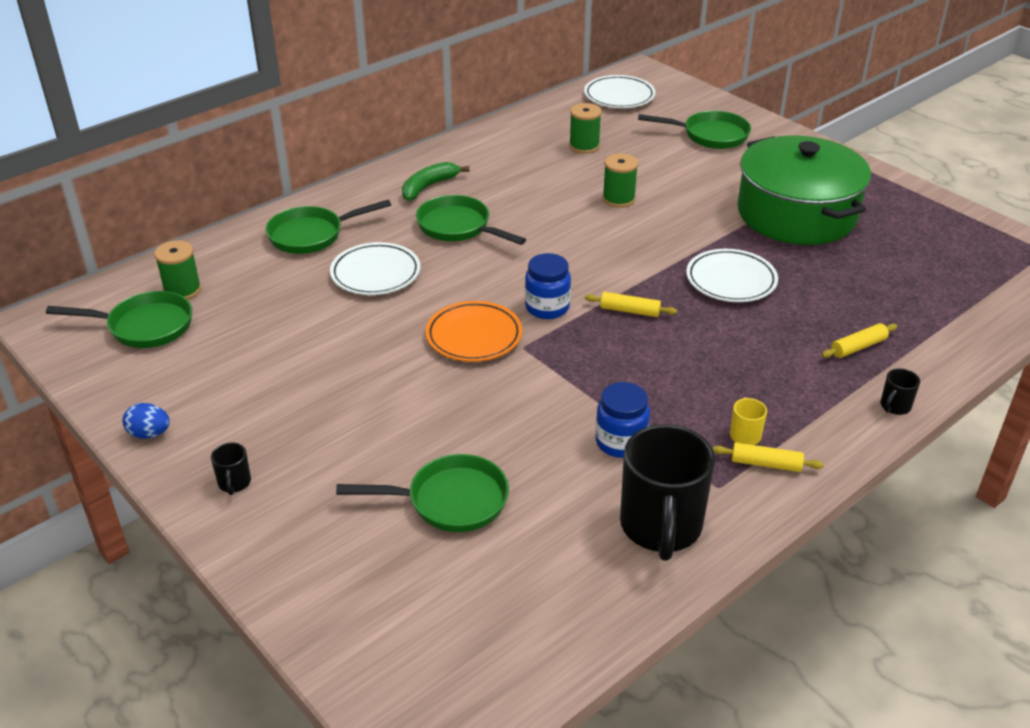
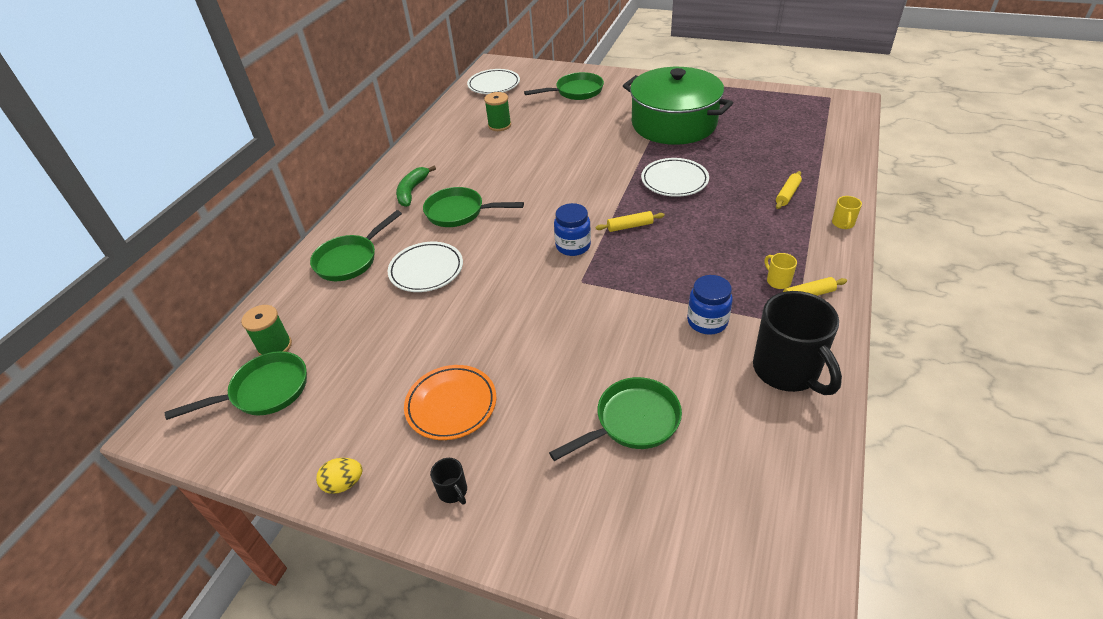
camera: 25 degrees left, 5 degrees up
blue egg [123,403,170,439] -> yellow egg [316,458,363,494]
orange plate [426,301,522,362] -> orange plate moved to [404,365,496,440]
green spool [602,153,638,208] -> none
black mug [880,368,920,415] -> yellow mug [832,196,862,229]

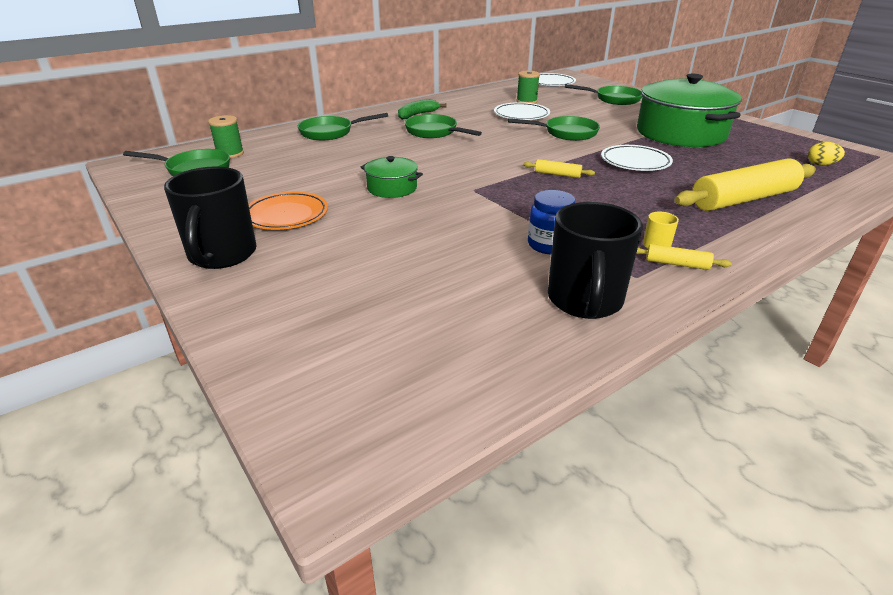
camera: 30 degrees right, 10 degrees down
yellow egg [316,458,363,494] -> yellow egg moved to [808,142,845,165]
white plate [388,242,463,292] -> white plate moved to [494,102,550,120]
black mug [430,458,467,505] -> black mug [164,166,257,269], size x2.41
green pan [549,377,682,461] -> green pan moved to [508,116,600,141]
blue jar [554,203,591,256] -> none
yellow rolling pin [776,171,802,209] -> yellow rolling pin [674,158,816,211], size x2.35
yellow mug [832,196,862,229] -> none
none -> green pot [361,156,423,198]

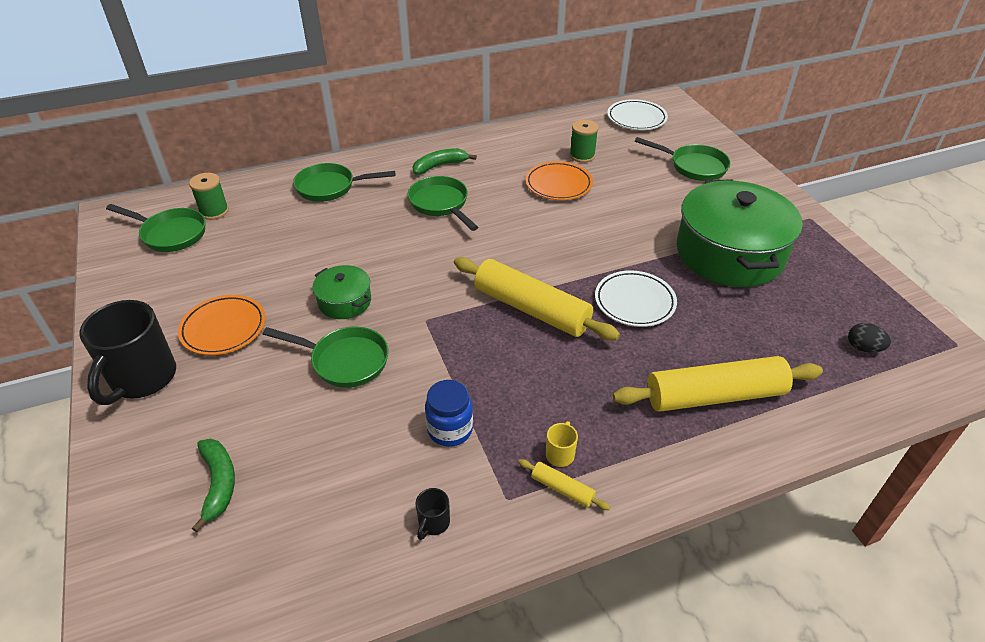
camera: 15 degrees right, 10 degrees up
white plate [494,102,550,120] -> orange plate [525,161,593,200]
green pan [508,116,600,141] -> green pan moved to [263,327,389,388]
yellow rolling pin [523,159,595,178] -> yellow rolling pin [454,257,620,341], size x2.35
black mug [548,202,642,319] -> black mug [415,488,450,540], size x0.42
yellow egg [808,142,845,165] -> black egg [848,323,891,353]
none -> green banana [192,439,235,532]

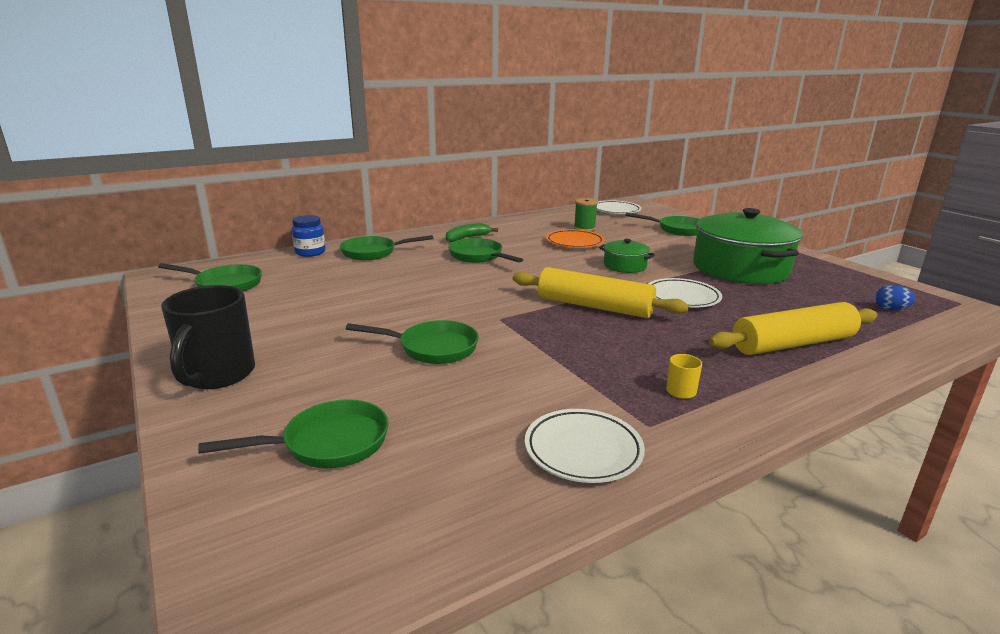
camera: 10 degrees left, 20 degrees down
orange plate [178,295,265,355] -> none
green spool [189,173,229,220] -> none
green banana [192,439,235,532] -> green pan [198,399,389,468]
green pot [313,265,371,319] -> green pot moved to [599,239,655,273]
black mug [415,488,450,540] -> white plate [525,409,645,483]
blue jar [425,380,473,447] -> blue jar moved to [292,215,325,257]
yellow rolling pin [518,459,610,510] -> none
black egg [848,323,891,353] -> blue egg [875,285,916,310]

